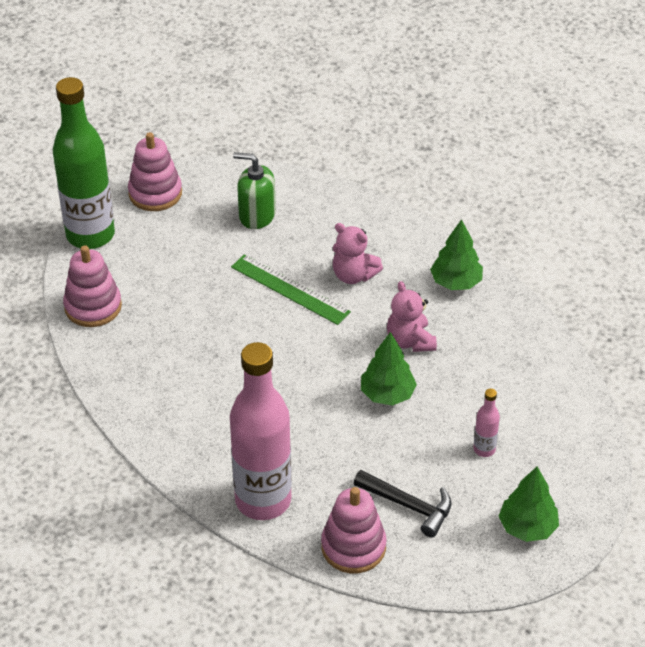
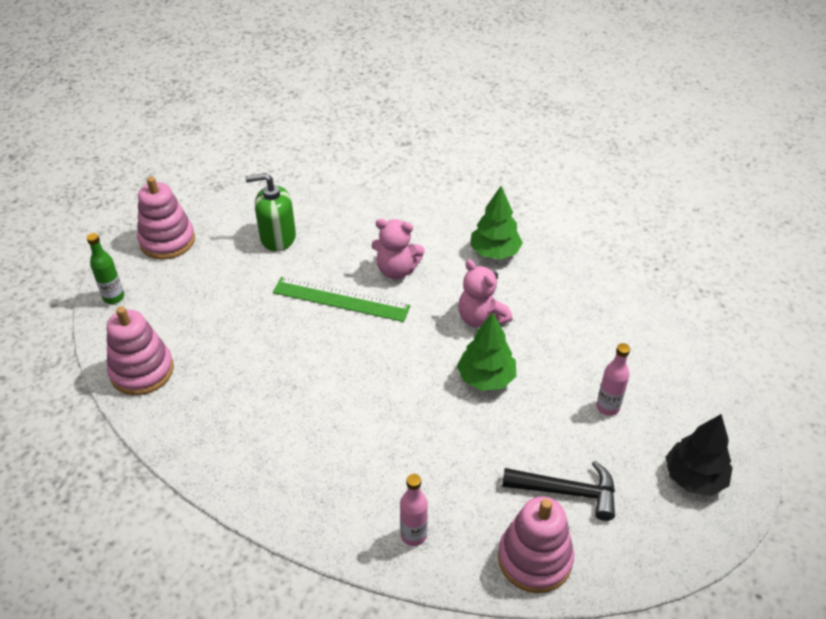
camera: 20 degrees left, 0 degrees up
green bottle [53,77,115,249] -> green bottle [87,233,124,304], size x0.41
pink bottle [230,342,292,520] -> pink bottle [400,474,428,546], size x0.41
green tree [498,467,559,542] -> black tree [665,414,733,496]

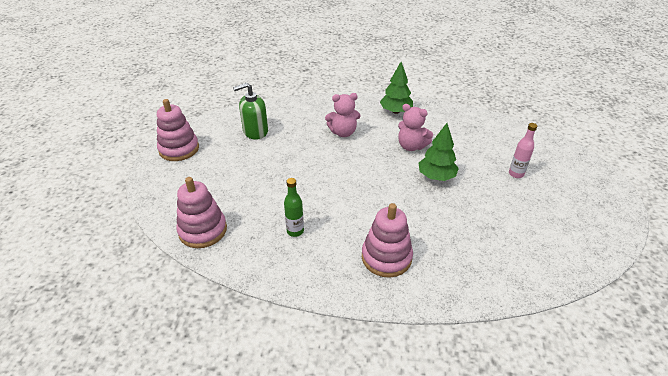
camera: 20 degrees left, 5 degrees down
green bottle [87,233,124,304] -> green bottle moved to [284,178,304,237]
green ruler [273,277,410,322] -> none
pink bottle [400,474,428,546] -> none
pink stacking toy [498,496,574,593] -> pink stacking toy moved to [362,203,413,278]
black hammer [502,461,615,521] -> none
black tree [665,414,733,496] -> none

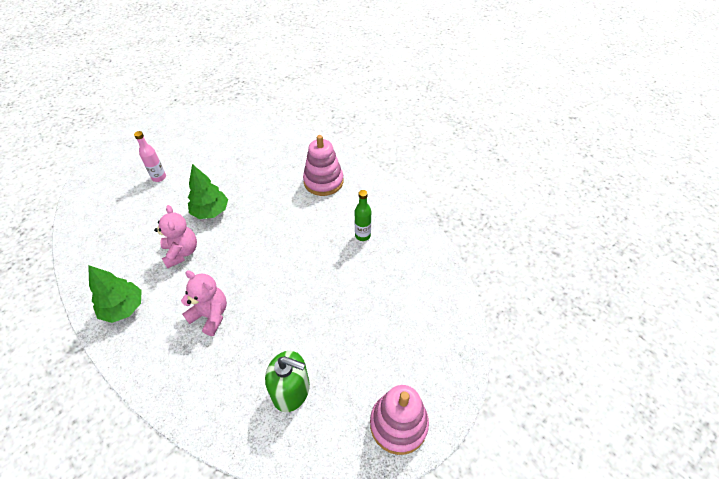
camera: 140 degrees left, 10 degrees up
pink stacking toy [176,177,227,248] -> none

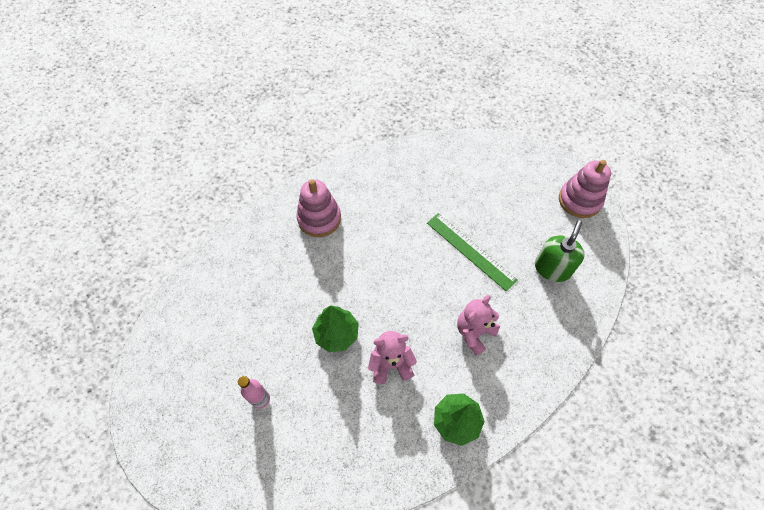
camera: 80 degrees left, 10 degrees up
green bottle [355,190,371,241] -> none
none -> green ruler [427,213,518,291]

